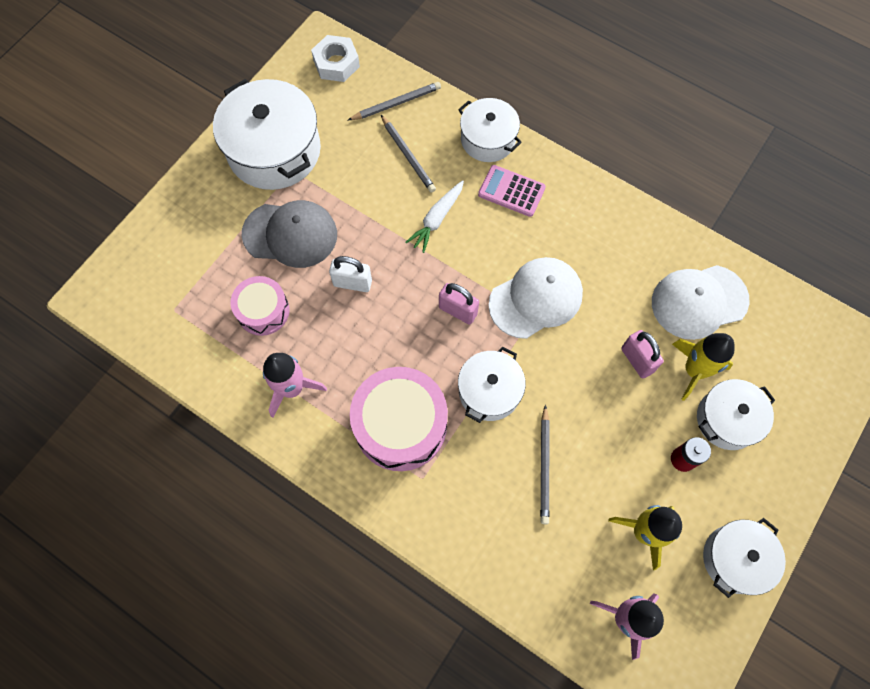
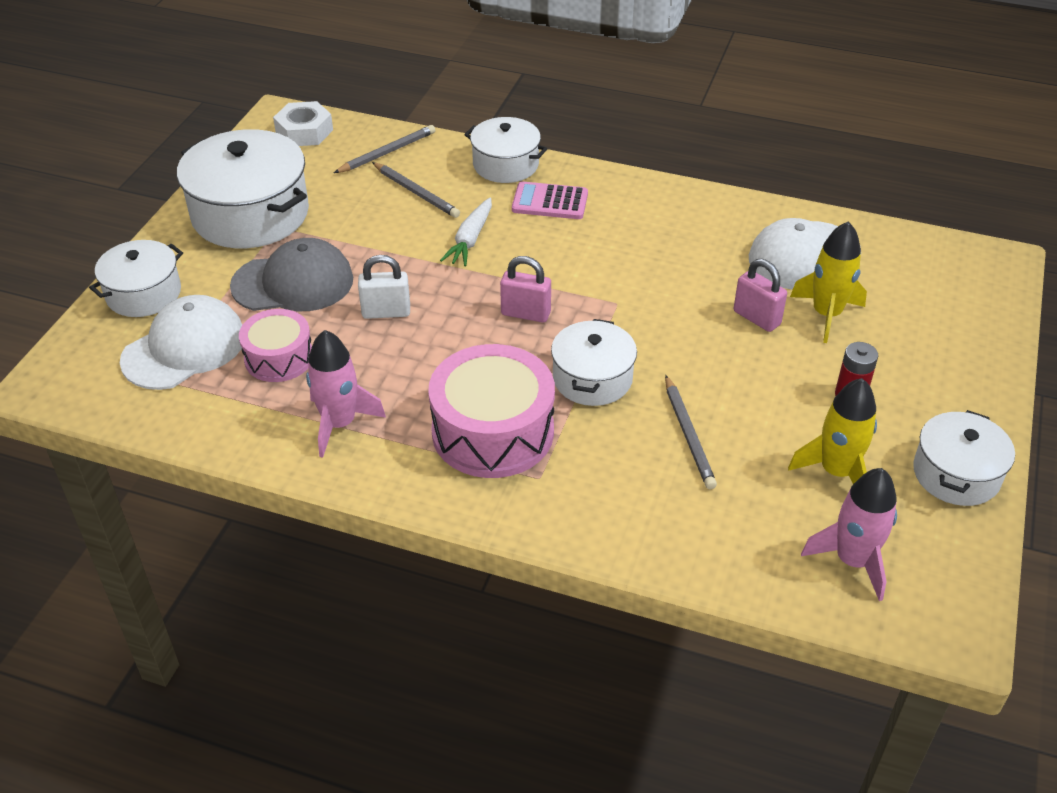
camera: 15 degrees left, 25 degrees down
white cap [489,257,583,339] -> white cap moved to [120,295,242,390]
white pot [697,379,775,450] -> white pot moved to [89,240,183,317]

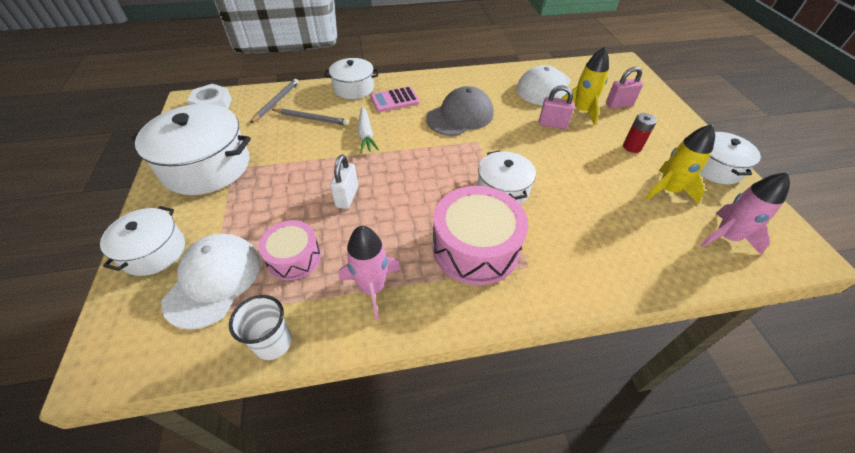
camera: 30 degrees left, 5 degrees up
grey cap [230,238,353,311] -> grey cap moved to [426,86,494,136]
white padlock [358,255,410,319] -> white padlock turned 45 degrees counterclockwise [330,155,358,209]
pink padlock [500,256,551,323] -> pink padlock moved to [606,66,643,109]
grey pencil [665,375,717,489] -> none
none -> white cup [229,295,292,360]

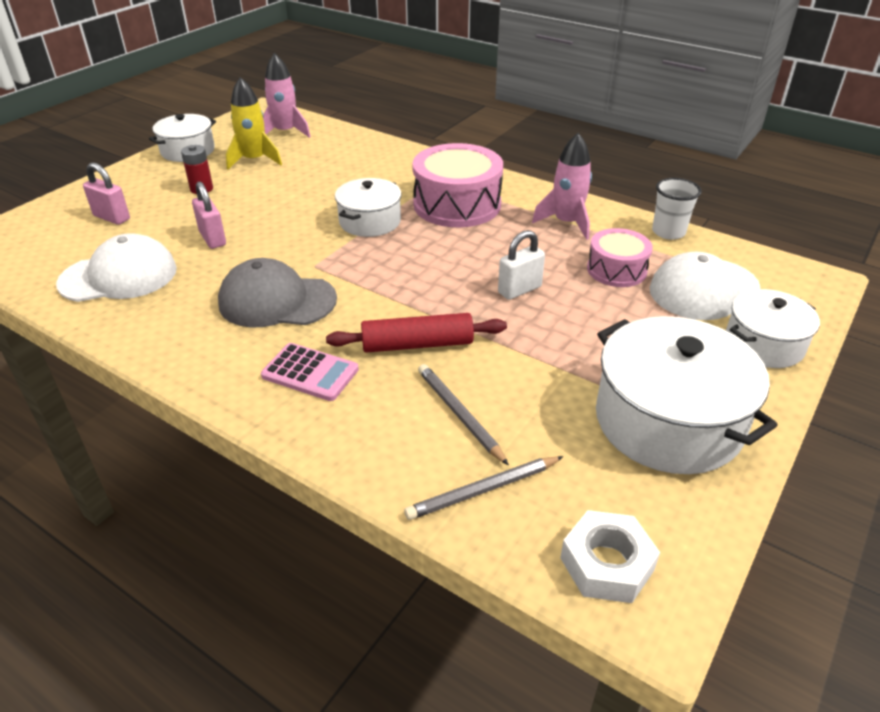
camera: 135 degrees left, 10 degrees down
white pot [324,58,379,99] -> none
white carrot [358,107,379,153] -> red rolling pin [326,313,507,353]
yellow rocket [561,47,609,126] -> none

